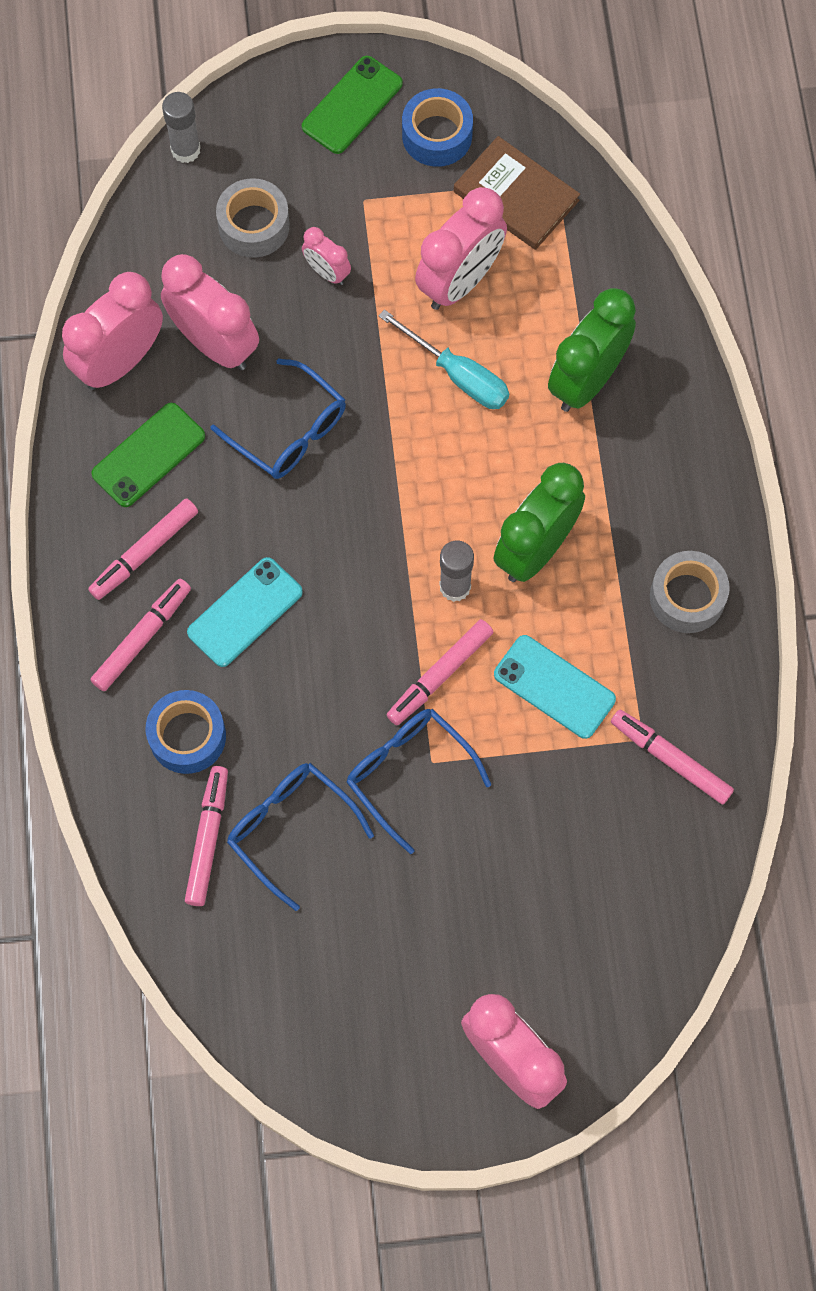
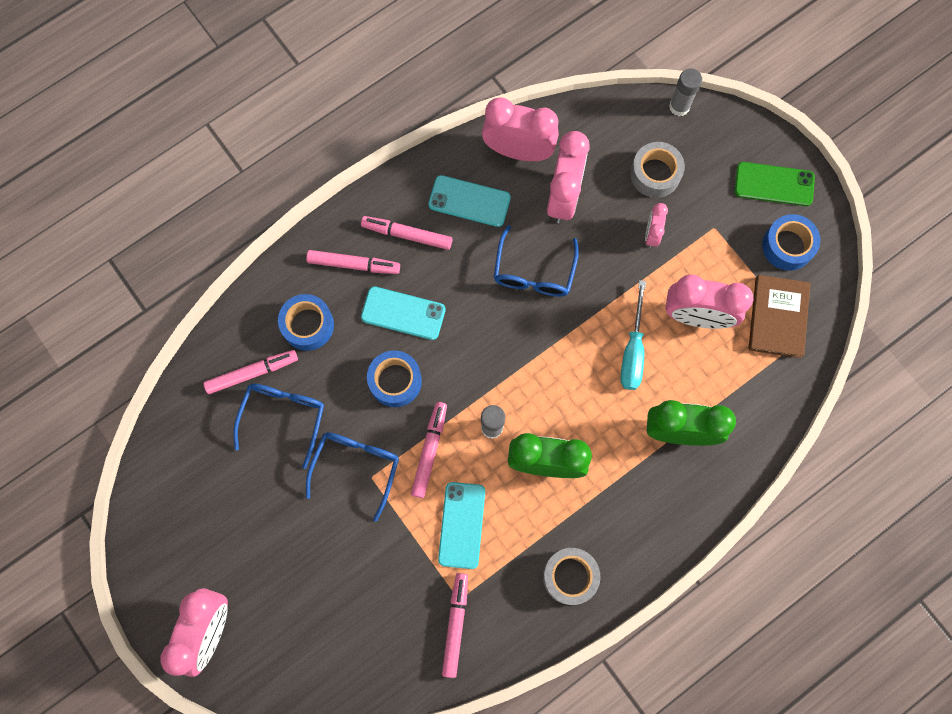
camera: 60 degrees right, 5 degrees up
green phone [91,403,205,507] -> turquoise phone [428,175,511,227]
pink marker [386,619,493,725] -> pink marker turned 90 degrees clockwise [411,402,447,498]
none -> blue tape [367,350,422,407]

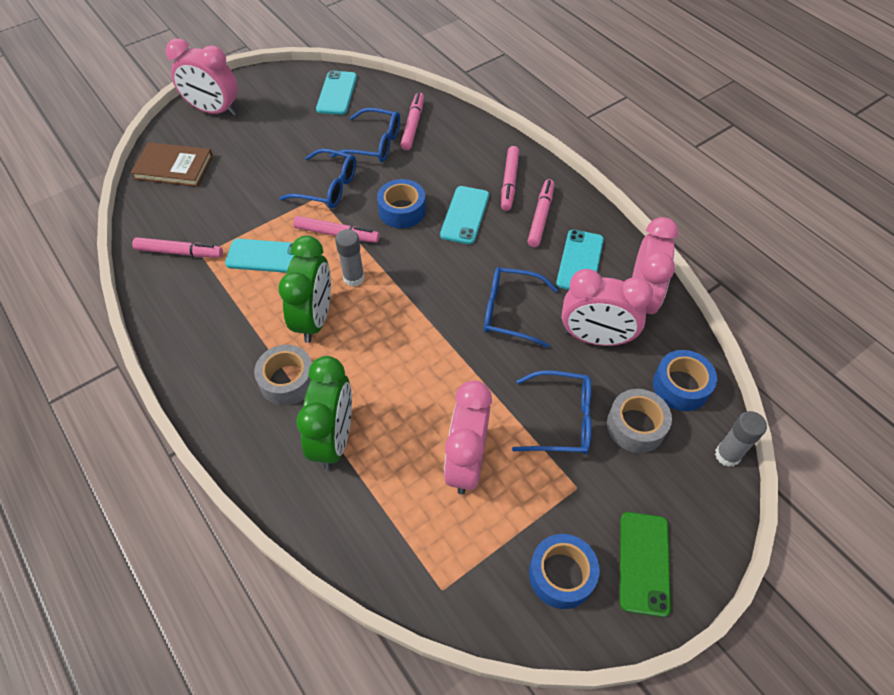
camera: 90 degrees right, 20 degrees down
pink marker [203,350,298,394] -> pink marker turned 150 degrees counterclockwise [400,92,424,150]
blue tape [278,294,334,351] -> blue tape moved to [653,350,717,411]
grey tape [543,548,600,605] -> grey tape moved to [254,345,312,405]
turquoise screwdriver [620,280,646,390] -> none
pink clock [645,203,668,248] -> blue glasses [512,370,592,454]
brown book [748,275,811,358] -> brown book moved to [130,142,213,187]
none -> turquoise phone [316,70,357,115]

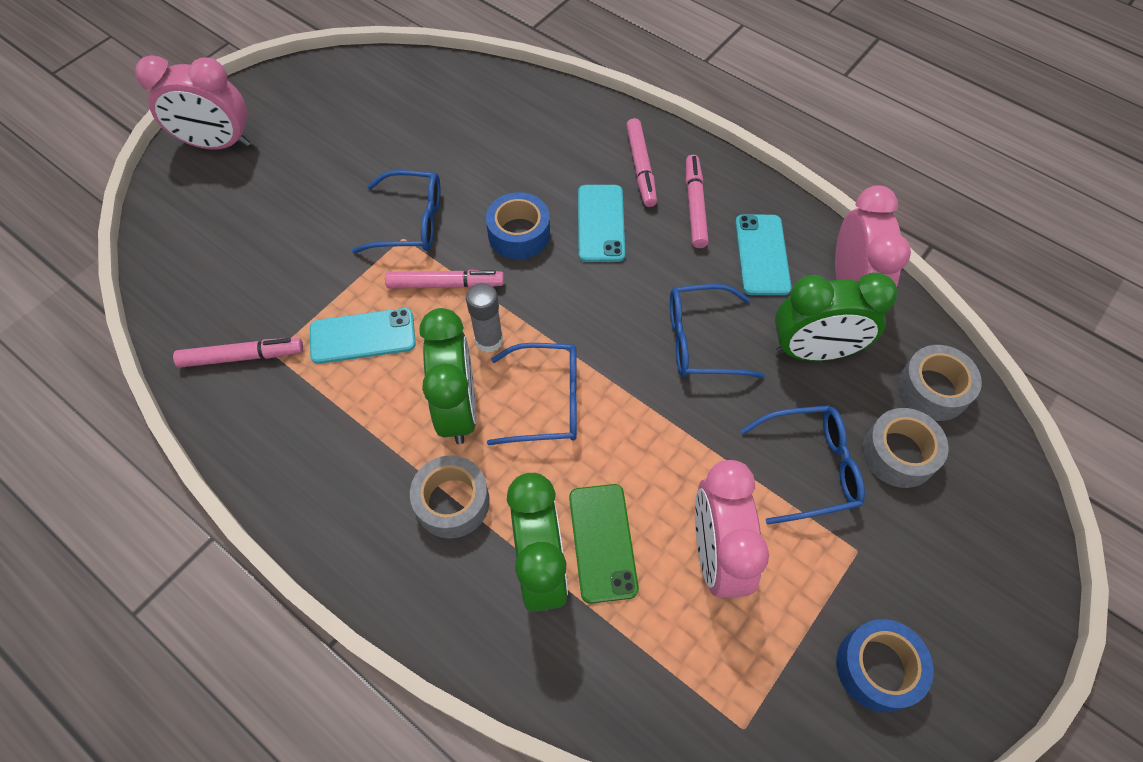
camera: 15 degrees left, 5 degrees up
brown book [130,142,213,187] -> none
turquoise phone [316,70,357,115] -> none
blue glasses [330,108,400,162] -> blue glasses moved to [487,343,577,445]
pink marker [400,92,424,150] -> none
pink clock [562,269,653,346] -> green clock [775,273,898,361]
green phone [620,512,671,617] -> green phone moved to [569,484,639,604]
blue tape [653,350,717,411] -> grey tape [898,345,982,421]
grey glue stick [715,411,767,467] -> none

